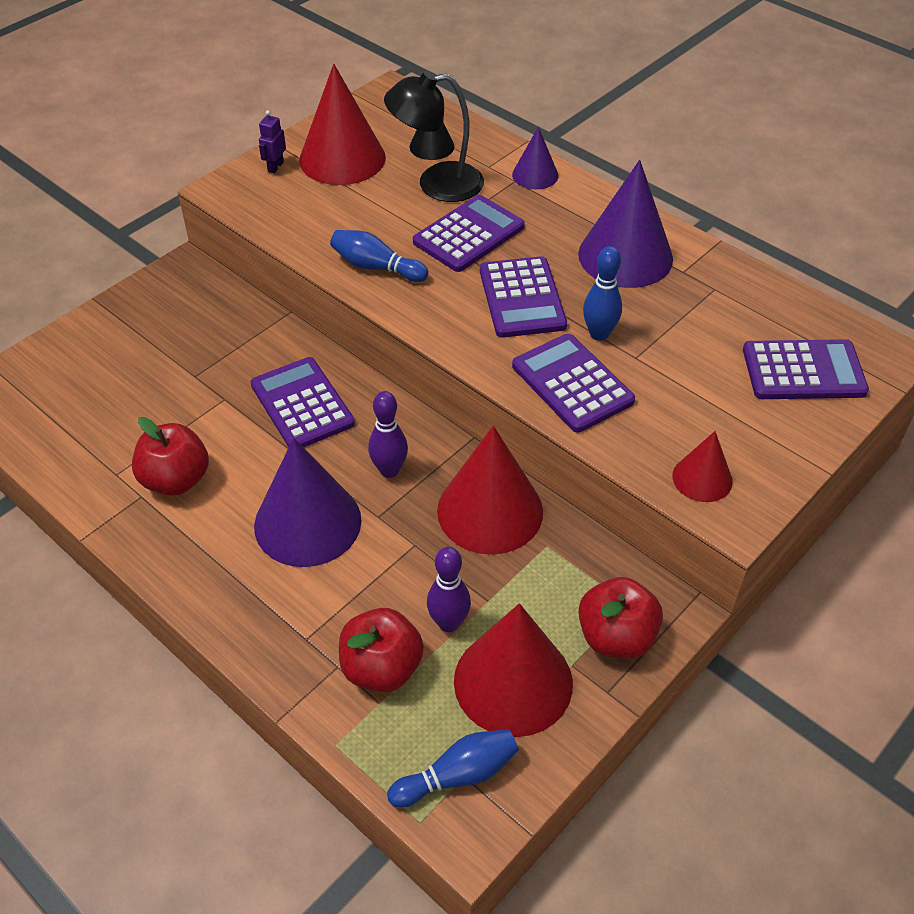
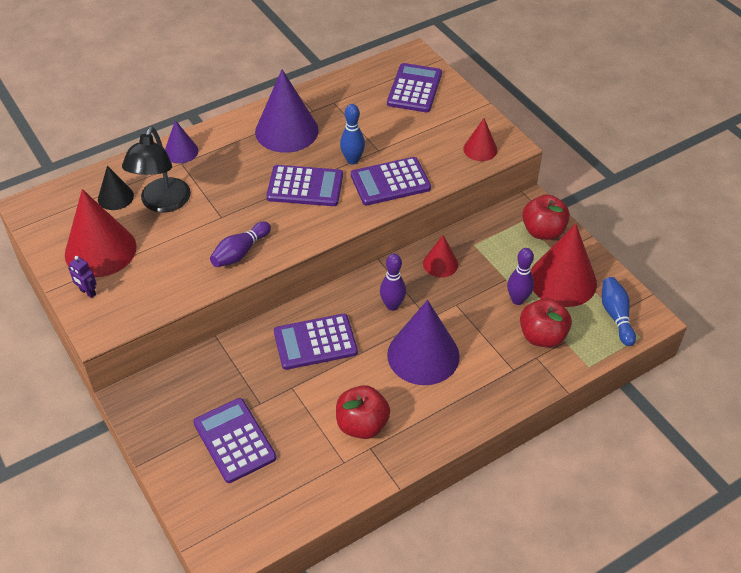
camera: 75 degrees left, 0 degrees up
blue bowling pin [330,230,428,282] -> purple bowling pin [210,221,271,267]
purple calculator [413,195,525,272] -> purple calculator moved to [193,398,277,483]
red cone [437,426,543,555] -> red cone [423,235,458,278], size x0.53

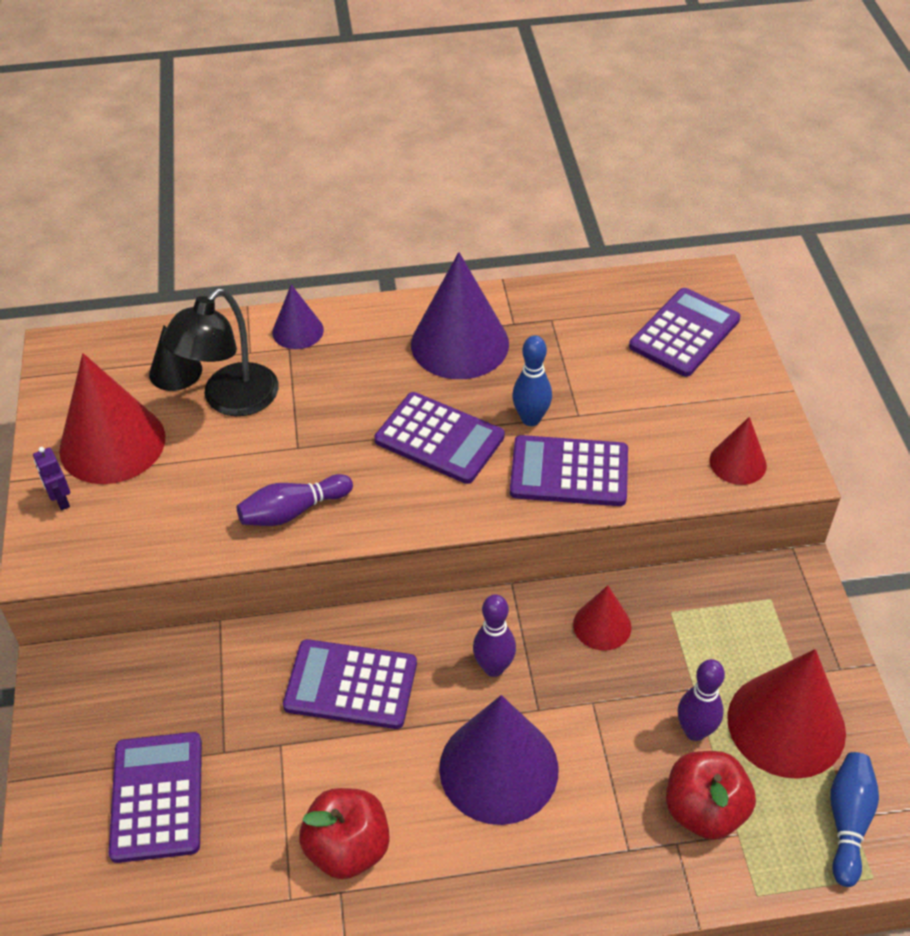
camera: 25 degrees right, 0 degrees up
red apple [522,194,570,240] -> none

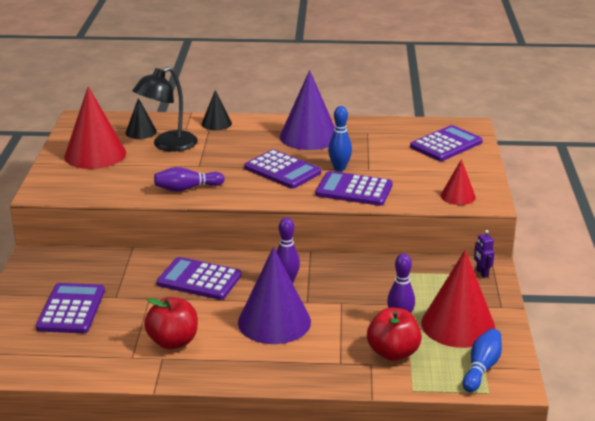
camera: 10 degrees right, 20 degrees down
purple robot [33,447,70,511] -> purple robot moved to [474,230,495,278]
purple cone [272,284,324,349] -> black cone [201,90,232,130]
red cone [573,585,631,651] -> none

